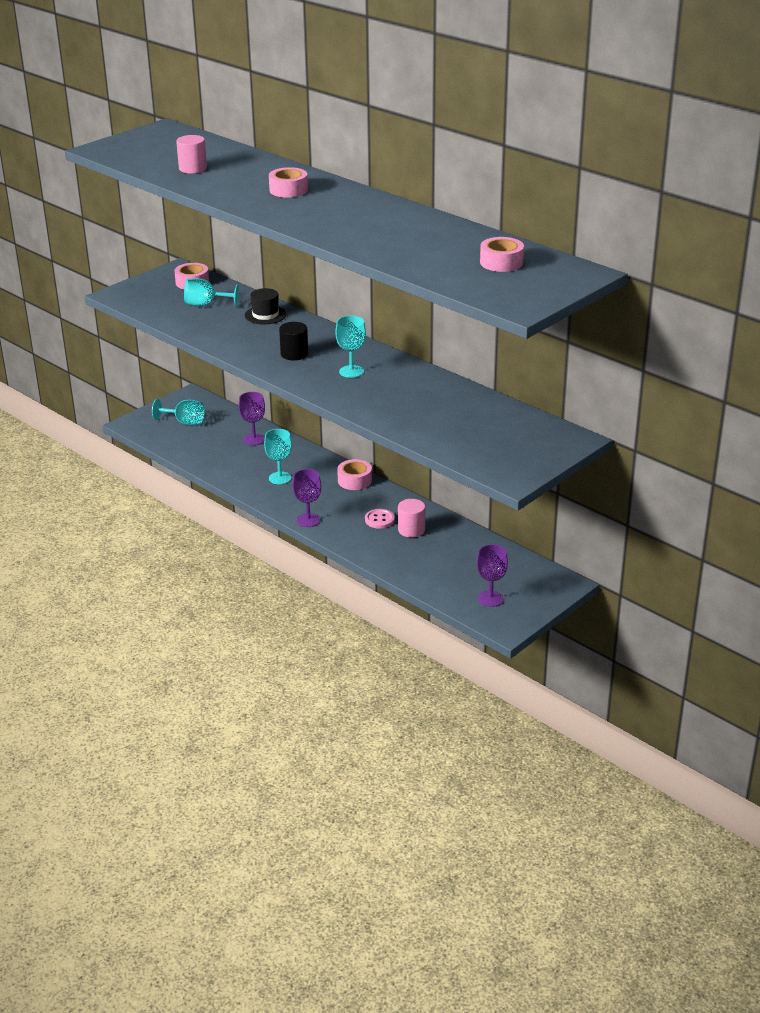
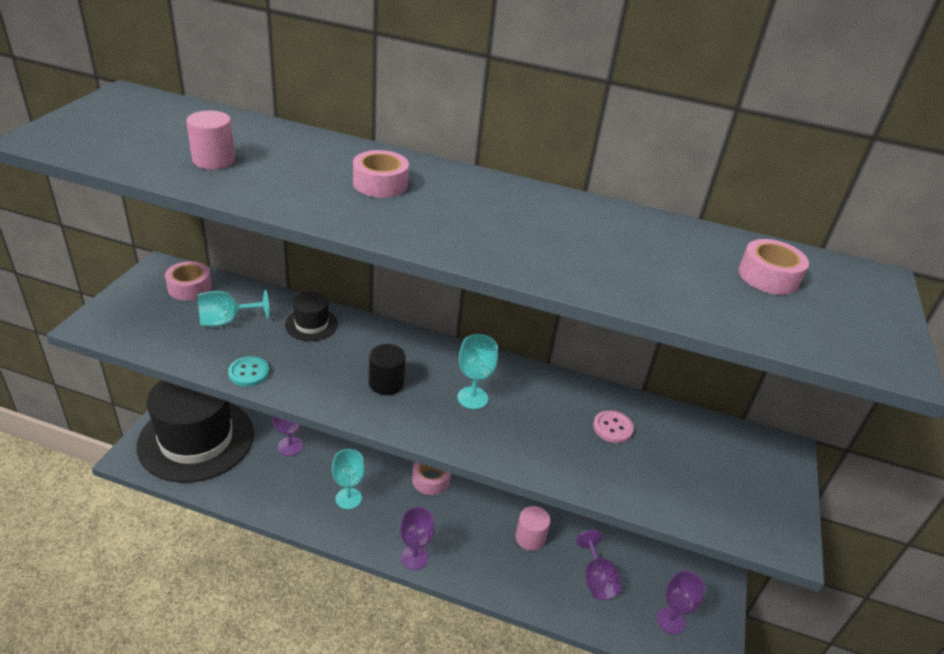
camera: 30 degrees left, 5 degrees up
turquoise goblet [152,399,205,425] -> black hat [137,380,254,483]
pink button [365,509,395,529] -> pink button moved to [593,410,634,443]
none -> turquoise button [228,356,269,387]
none -> purple goblet [576,530,622,600]

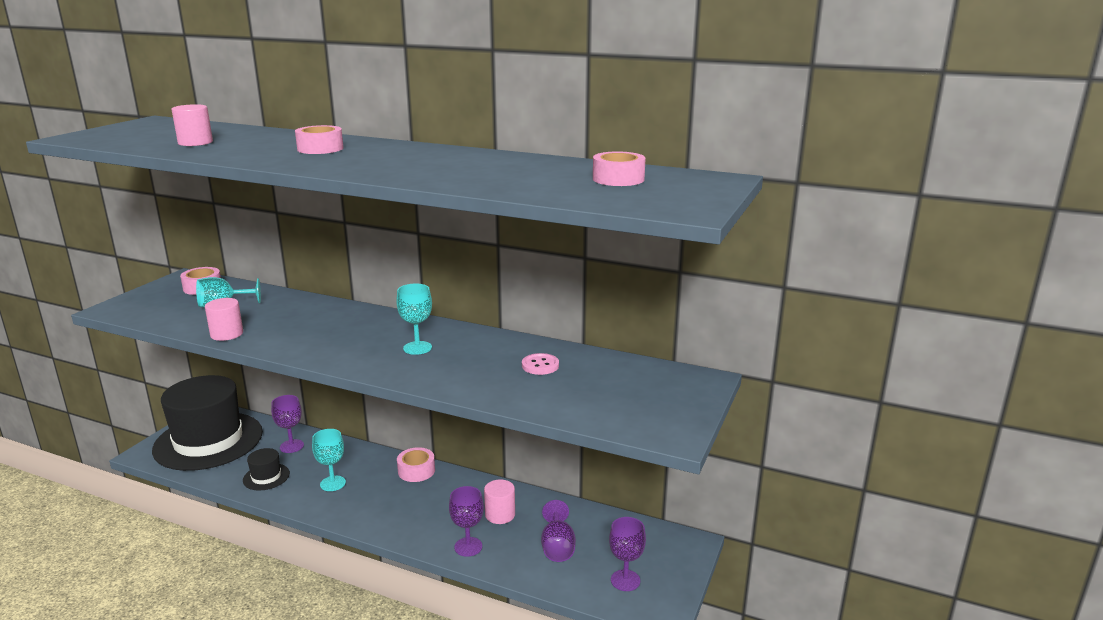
camera: 10 degrees right, 15 degrees down
turquoise button [228,356,269,387] -> pink cylinder [205,298,243,341]
black hat [285,292,338,341] -> black hat moved to [243,448,290,490]
black cylinder [369,344,406,395] -> none
purple goblet [400,507,435,570] -> purple goblet moved to [449,486,484,557]

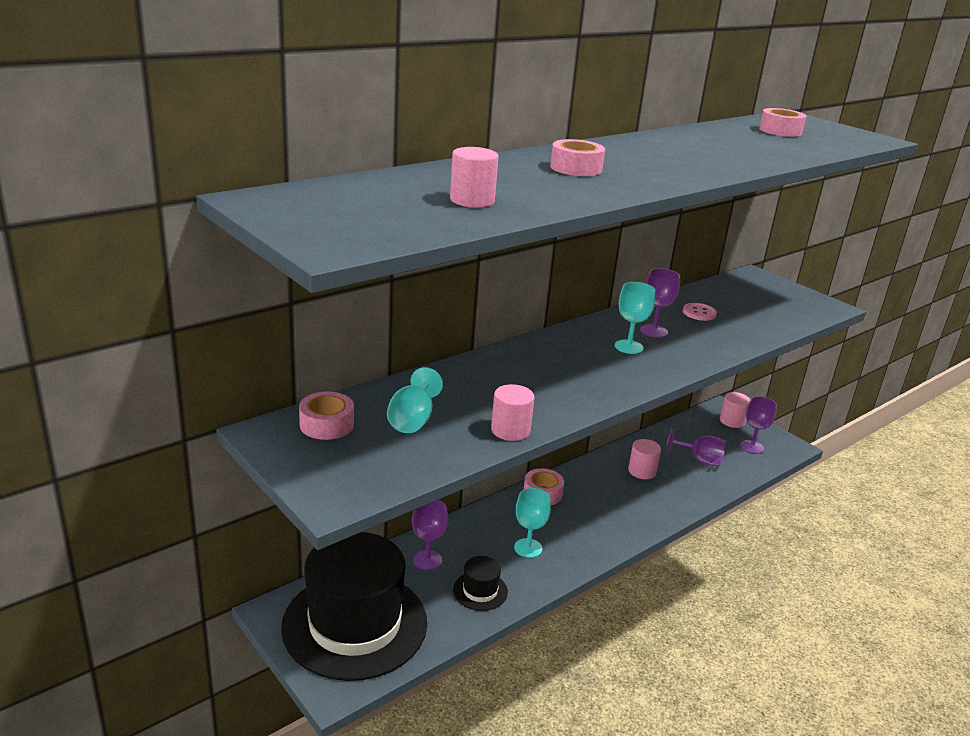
camera: 65 degrees left, 5 degrees up
purple goblet [449,486,484,557] -> purple goblet moved to [640,268,680,338]
none -> pink cylinder [720,392,750,428]

